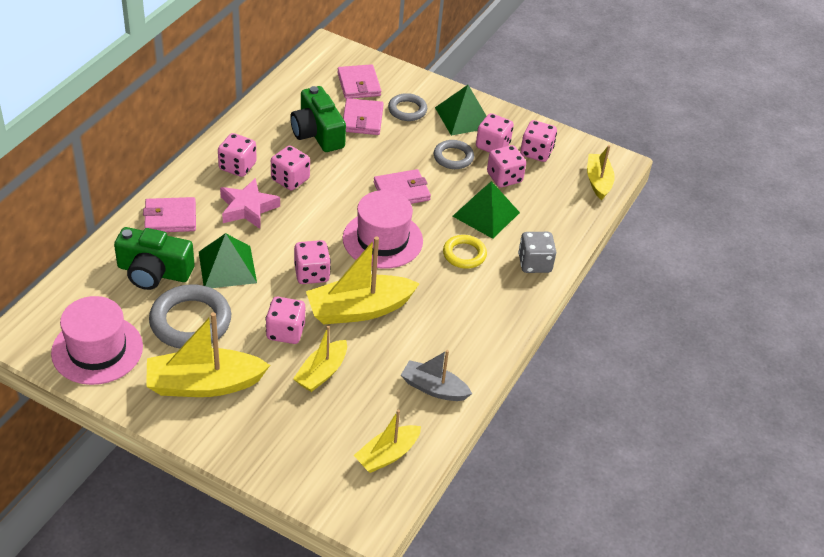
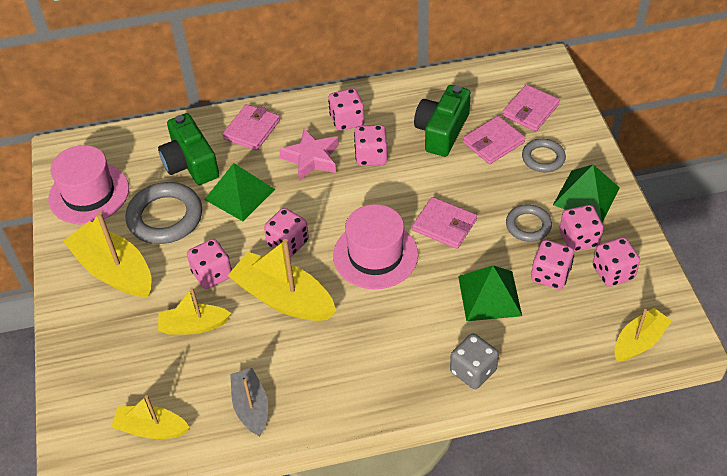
camera: 55 degrees right, 5 degrees up
pink wallet [143,197,196,232] -> pink wallet turned 75 degrees clockwise [222,104,280,151]
yellow ring [443,235,487,269] -> none

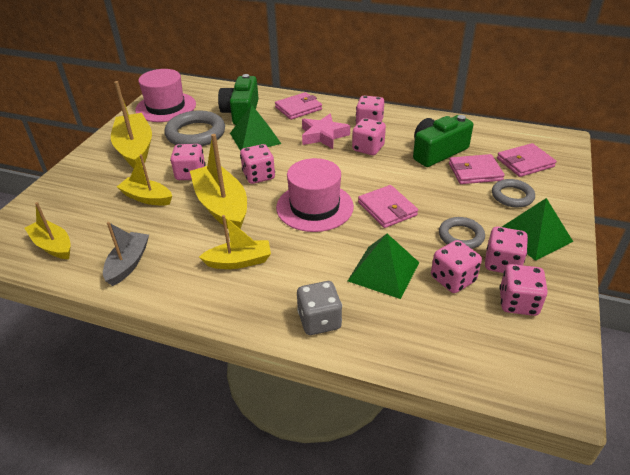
camera: 30 degrees right, 10 degrees down
yellow boat [614,308,672,361] -> yellow boat moved to [199,215,271,269]

